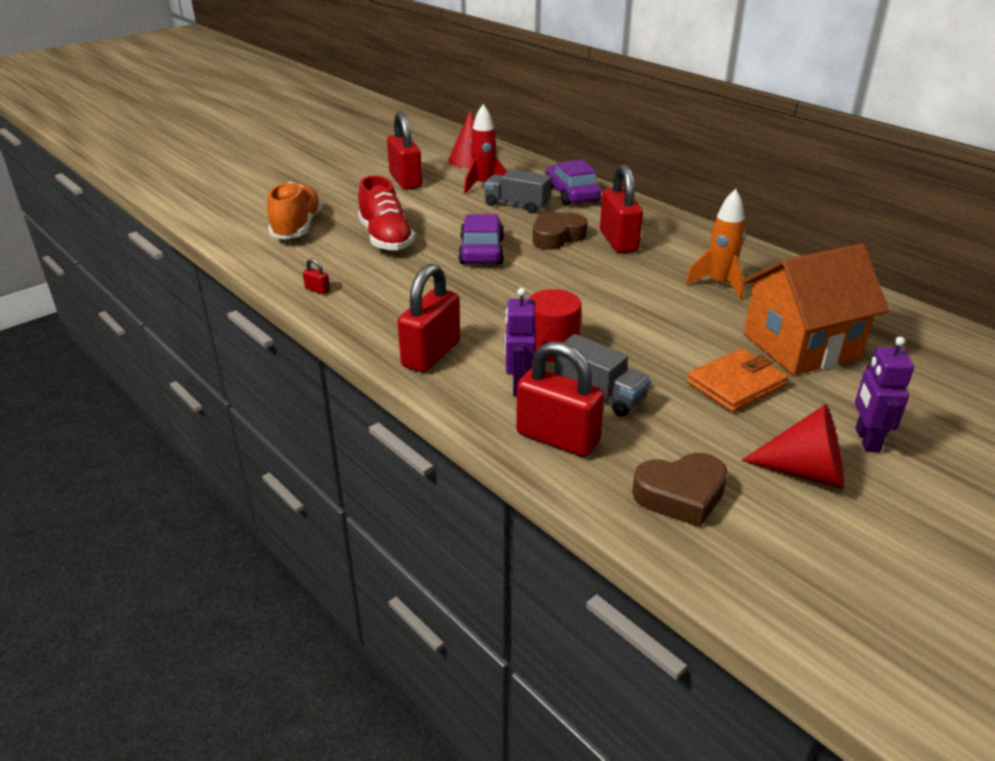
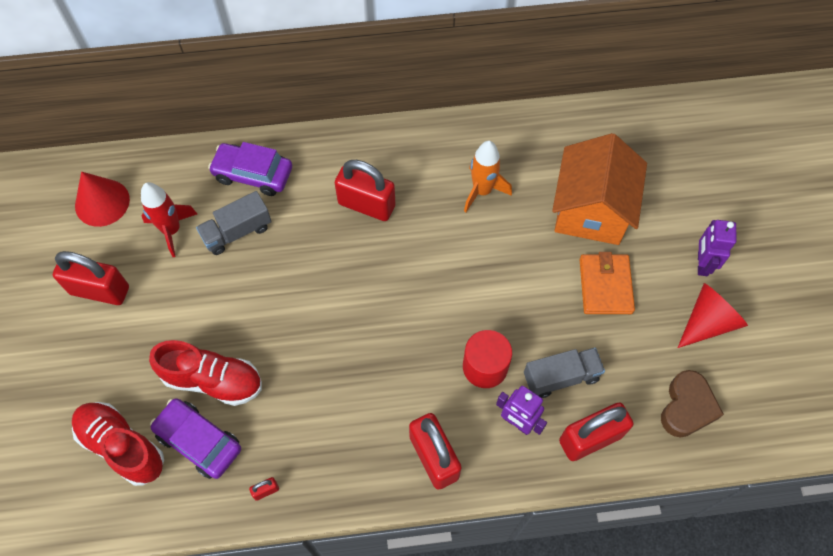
camera: 55 degrees left, 30 degrees up
orange shoe [267,182,323,239] -> red shoe [72,402,164,486]
purple car [458,214,504,264] -> purple car moved to [150,398,241,479]
brown heart [533,212,588,250] -> none
purple robot [855,337,914,452] -> purple robot turned 60 degrees clockwise [698,220,736,276]

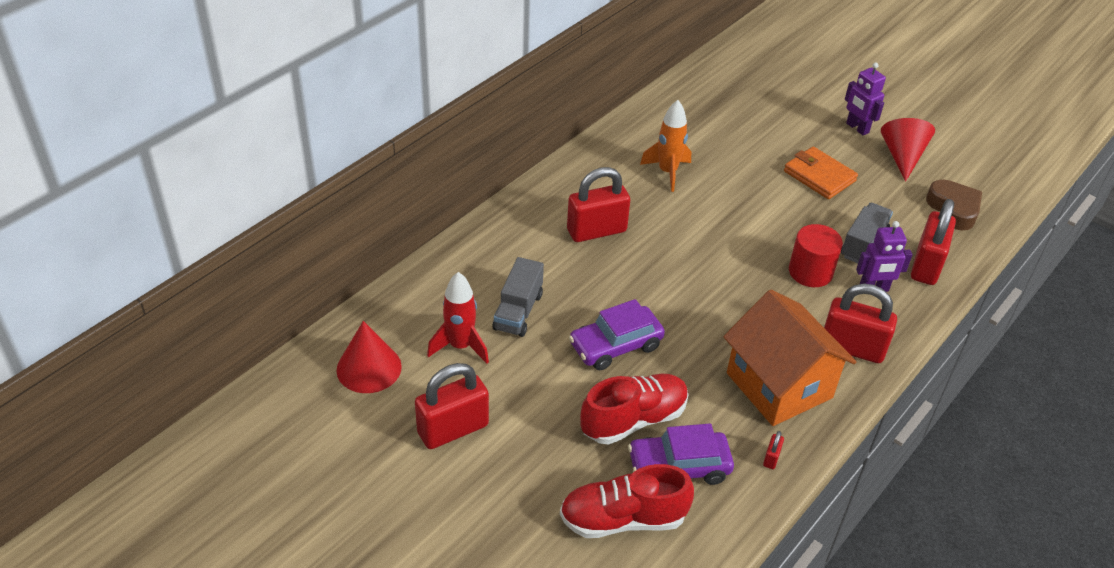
camera: 45 degrees left, 20 degrees down
purple car [208,142,292,196] -> purple car moved to [569,299,665,370]
orange house [552,133,647,245] -> orange house moved to [724,289,856,426]

